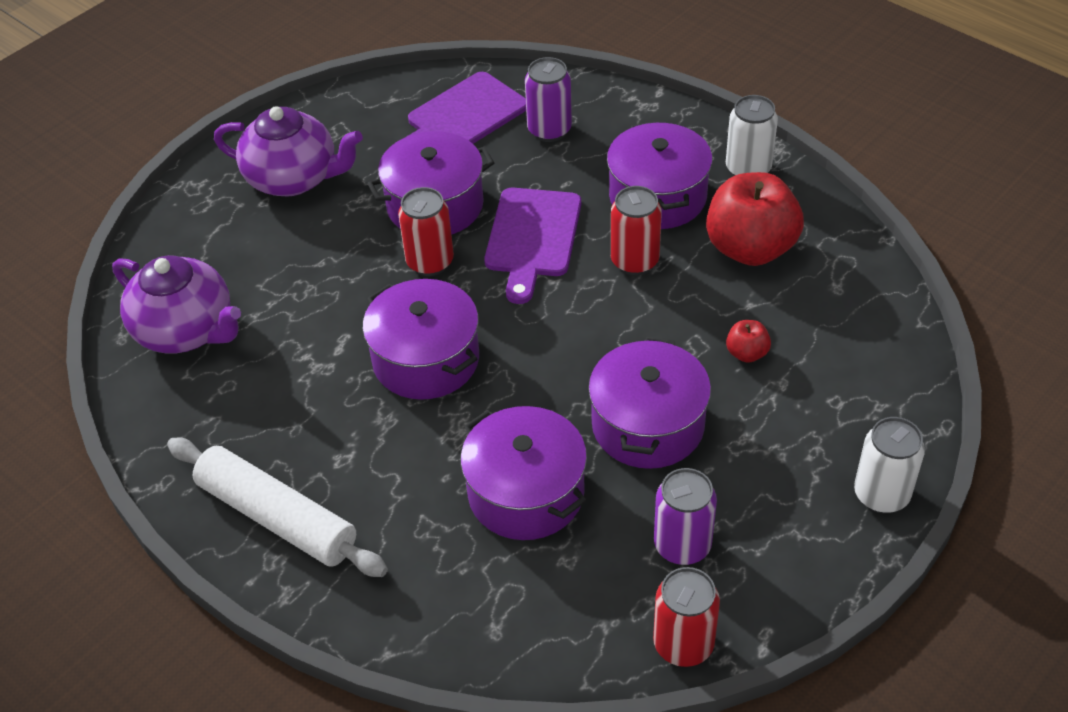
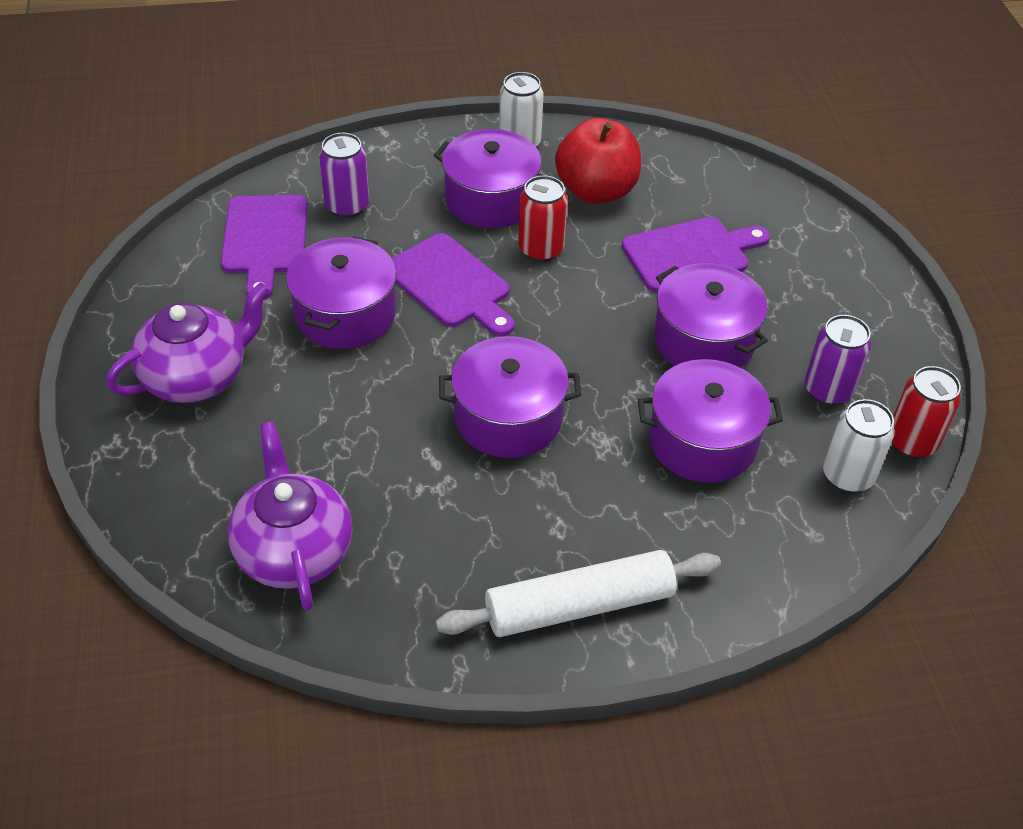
camera: 55 degrees left, 0 degrees up
purple teapot [112,255,241,354] -> purple teapot turned 90 degrees counterclockwise [228,422,353,610]
red can [398,187,454,276] -> none
red apple [726,320,771,363] -> purple cutting board [622,217,770,292]
white can [854,417,925,514] -> white can moved to [823,399,895,493]

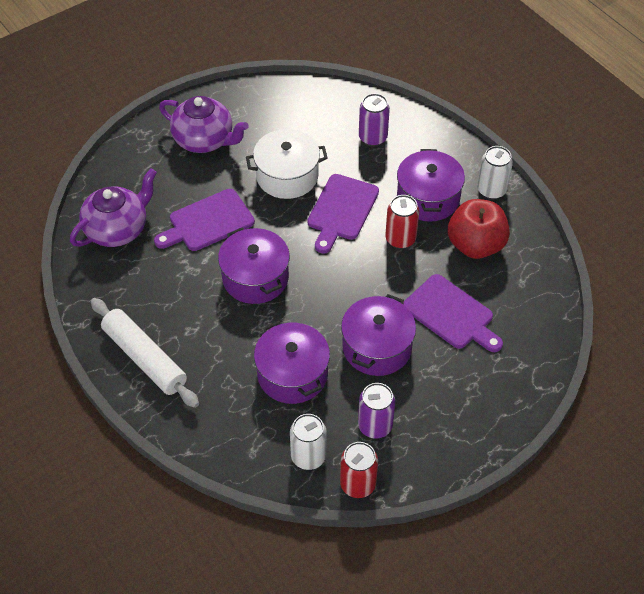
camera: 65 degrees right, 5 degrees up
purple cutting board [221,195,308,300] -> purple cutting board moved to [154,189,255,251]
purple pot [286,236,396,349] -> white pot [246,129,328,199]

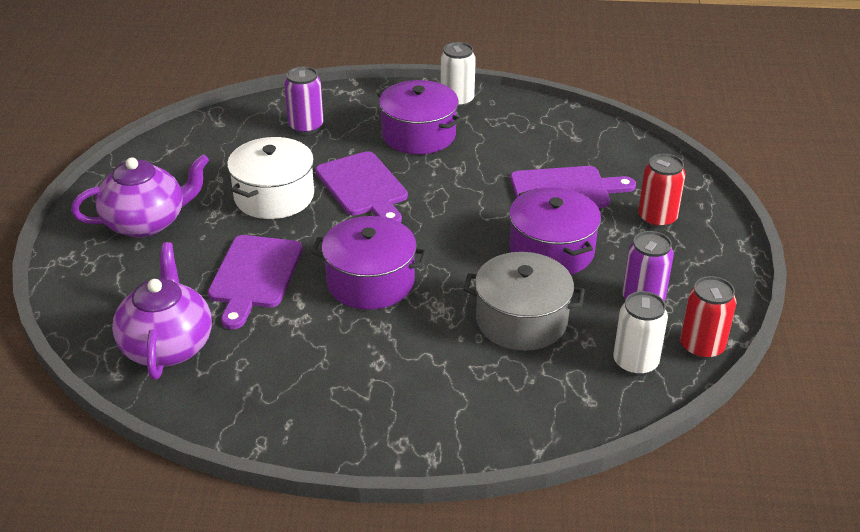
camera: 50 degrees left, 15 degrees down
white rolling pin [91,298,199,408] -> none
purple pot [254,321,330,404] -> grey pot [463,252,585,351]
red can [385,195,419,249] -> red can moved to [638,154,686,228]
red apple [448,199,510,259] -> none

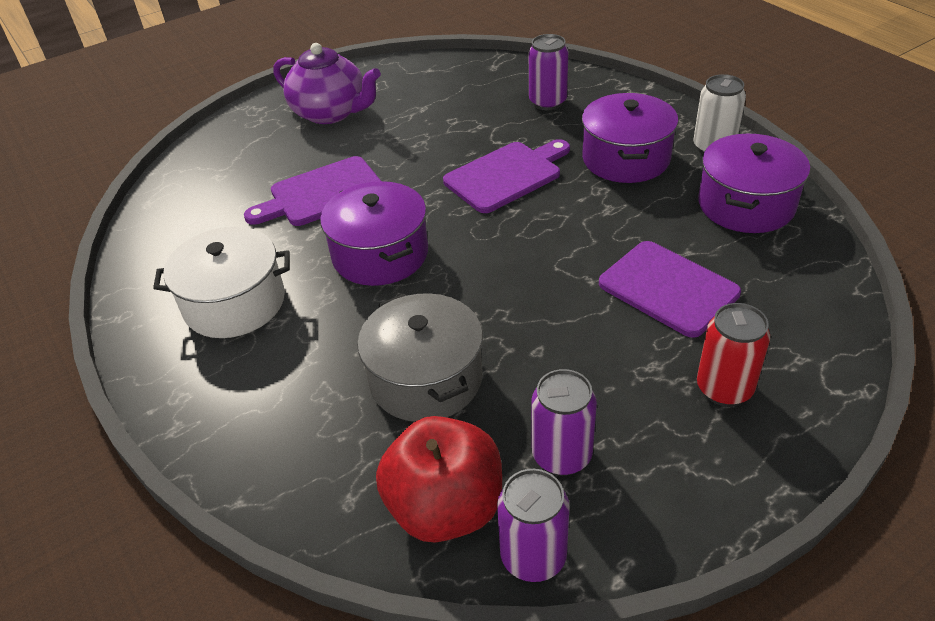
camera: 55 degrees right, 5 degrees up
purple teapot [112,242,212,380] -> none
white pot [227,137,314,219] -> white pot moved to [153,227,290,338]
purple cutting board [316,151,408,223] -> purple cutting board turned 150 degrees counterclockwise [443,139,570,213]
purple pot [509,187,601,274] -> purple pot moved to [698,134,810,233]
white can [613,291,668,376] -> red apple [376,416,502,543]
red can [680,276,736,360] -> purple can [497,469,570,582]

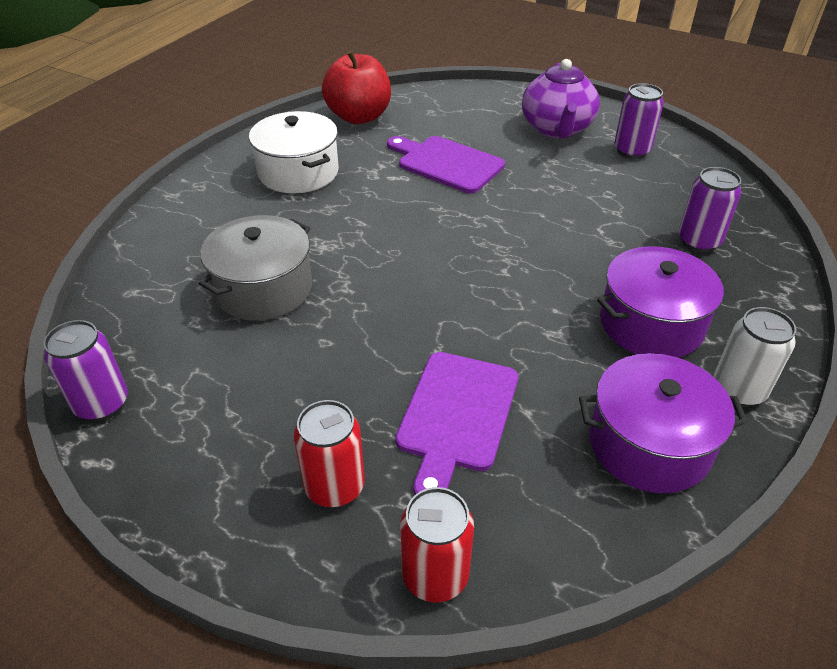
camera: 60 degrees right, 0 degrees up
purple pot [320,181,428,286] -> none
red apple [376,416,502,543] -> red apple moved to [322,50,391,124]
purple cutting board [443,139,570,213] -> none
purple can [531,369,597,476] -> purple can moved to [614,83,664,159]
none -> red can [400,487,474,602]

